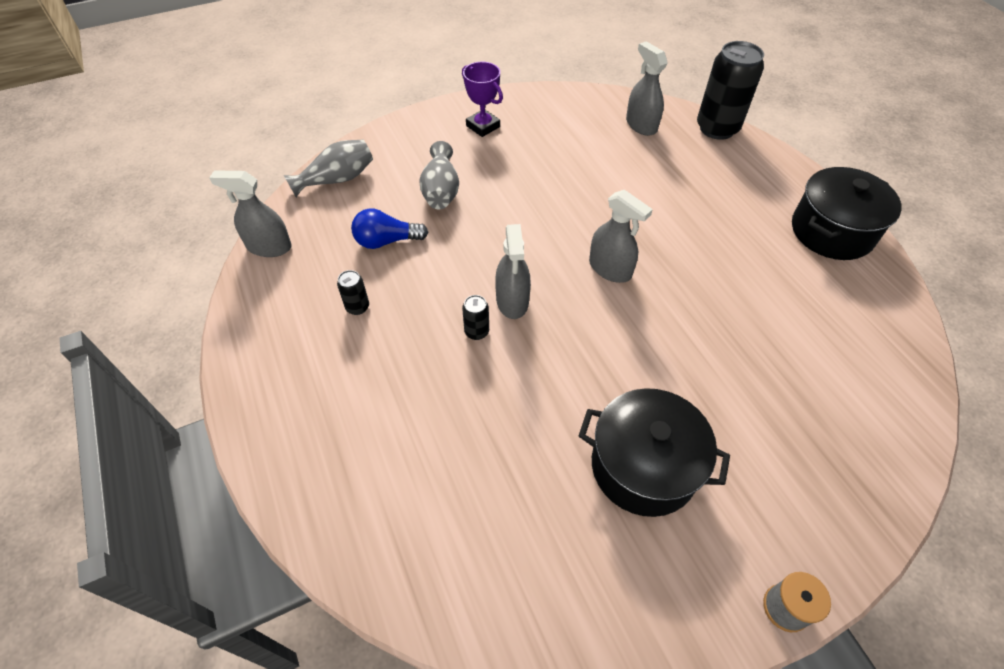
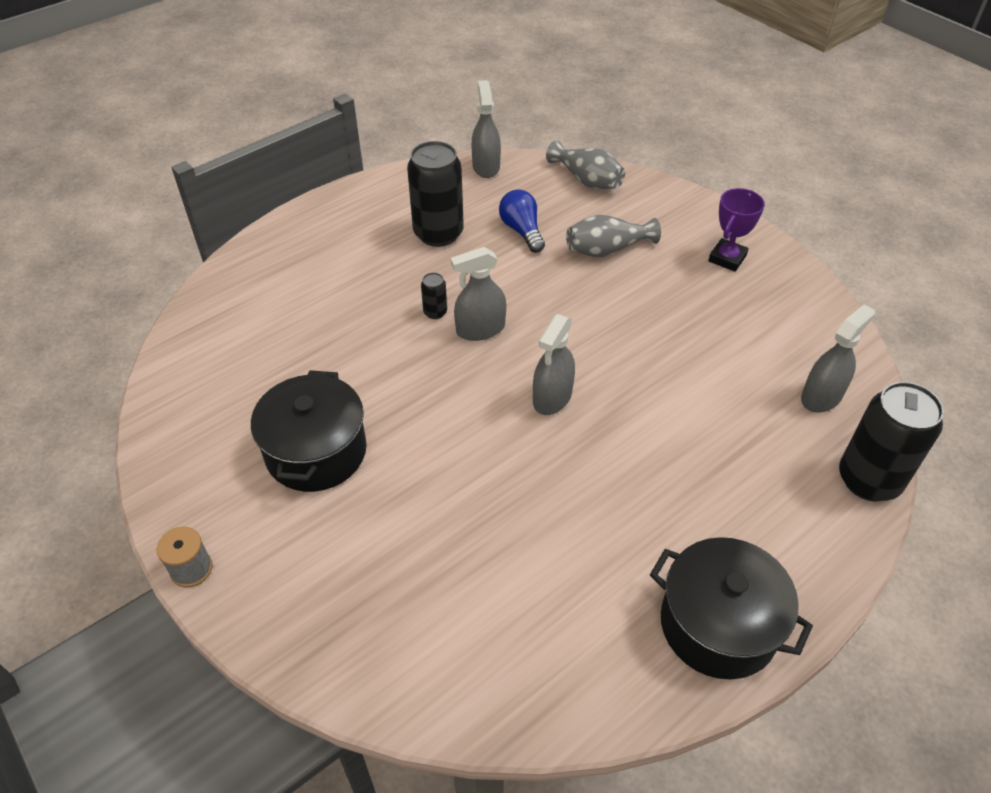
camera: 75 degrees right, 5 degrees down
black can [337,270,369,315] -> black can [407,141,464,247], size x2.28

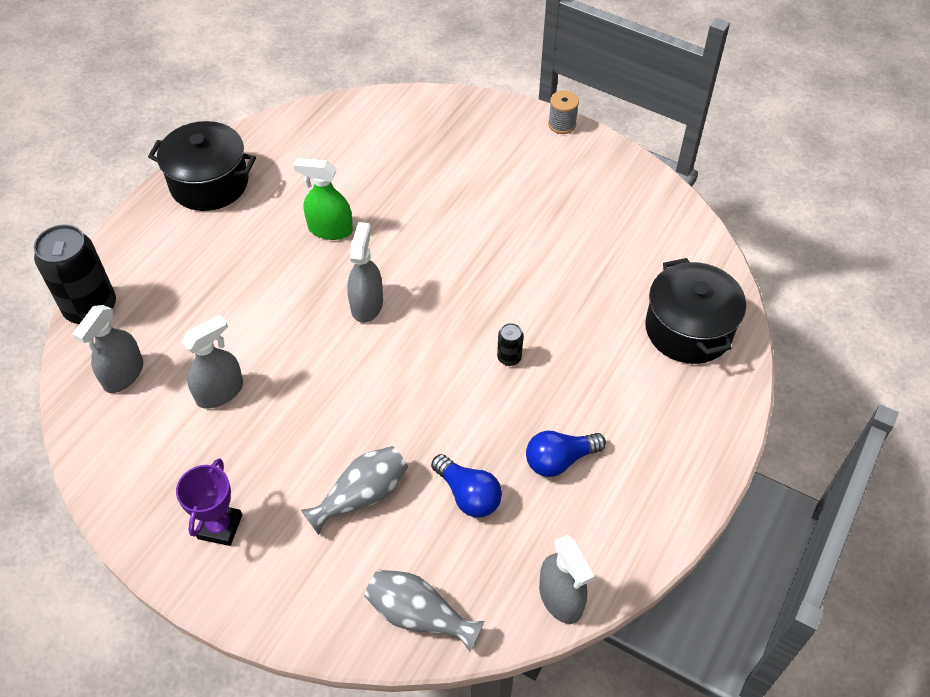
camera: 160 degrees right, 5 degrees up
black pot [251,370,367,492] -> black pot moved to [645,258,746,364]
black can [407,141,464,247] -> blue light bulb [526,431,606,477]
grey spray bottle [451,247,506,341] -> grey spray bottle moved to [182,315,243,409]
none -> green spray bottle [294,158,353,240]

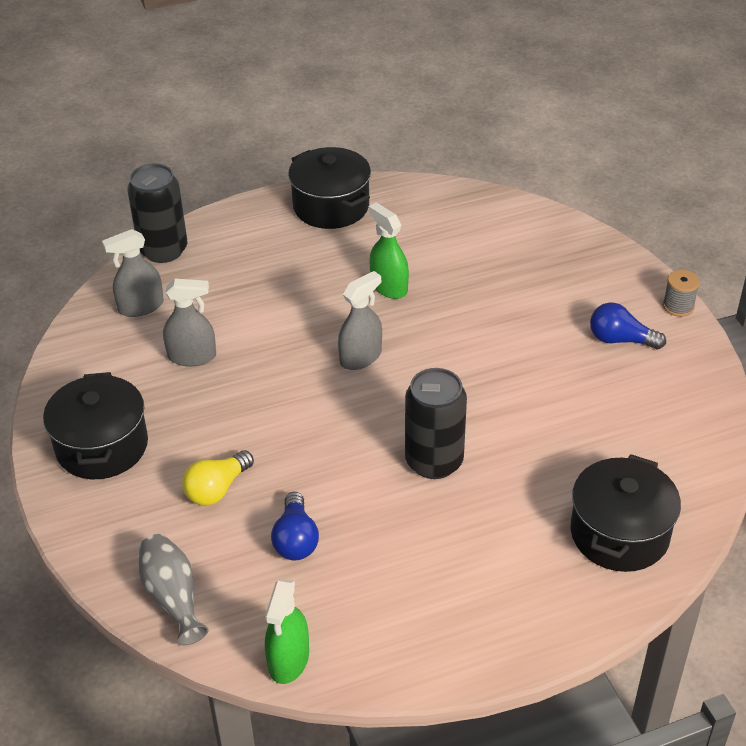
camera: 40 degrees right, 10 degrees down
purple trophy [176,458,242,546] -> black pot [43,372,148,479]
grey vase [301,446,408,535] -> yellow light bulb [182,450,254,506]
black can [497,323,523,366] -> black can [405,368,467,479], size x2.28
blue light bulb [526,431,606,477] -> blue light bulb moved to [590,303,666,349]
grey spray bottle [539,535,594,624] -> green spray bottle [265,578,309,684]

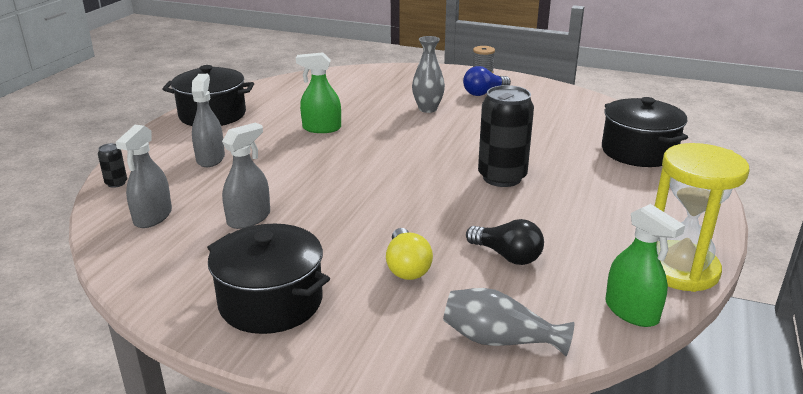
camera: 50 degrees left, 15 degrees down
black can [127,163,187,263] -> black can [98,143,127,188], size x0.44
blue light bulb [271,492,319,560] -> black light bulb [466,219,544,265]
grey spray bottle [338,271,382,370] -> grey spray bottle moved to [192,74,225,167]
none -> grey vase [412,36,445,113]
none -> yellow hourglass [655,143,750,292]

